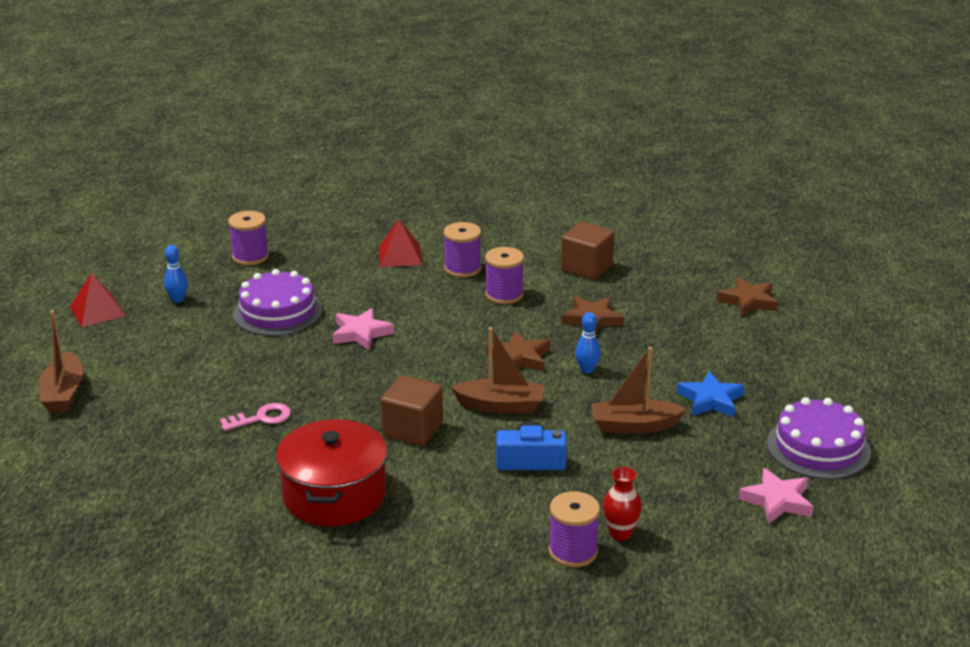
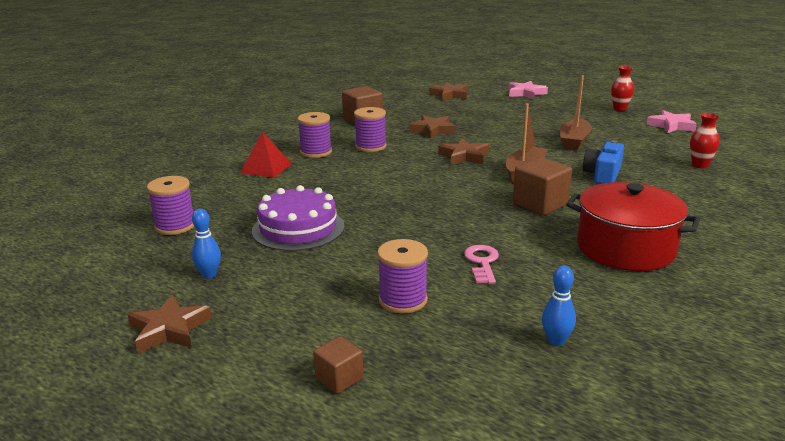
camera: 65 degrees left, 5 degrees down
brown boat [40,310,83,412] -> brown cube [313,336,364,394]
red pyramid [70,273,126,327] -> brown star [128,295,212,353]
pink star [332,308,394,350] -> pink star moved to [508,81,548,100]
purple spool [549,491,600,567] -> purple spool moved to [377,239,428,314]
blue bowling pin [575,312,601,373] -> blue bowling pin moved to [542,266,576,346]
blue star [677,371,745,417] -> none
purple cake [767,397,871,479] -> red vase [611,66,634,111]

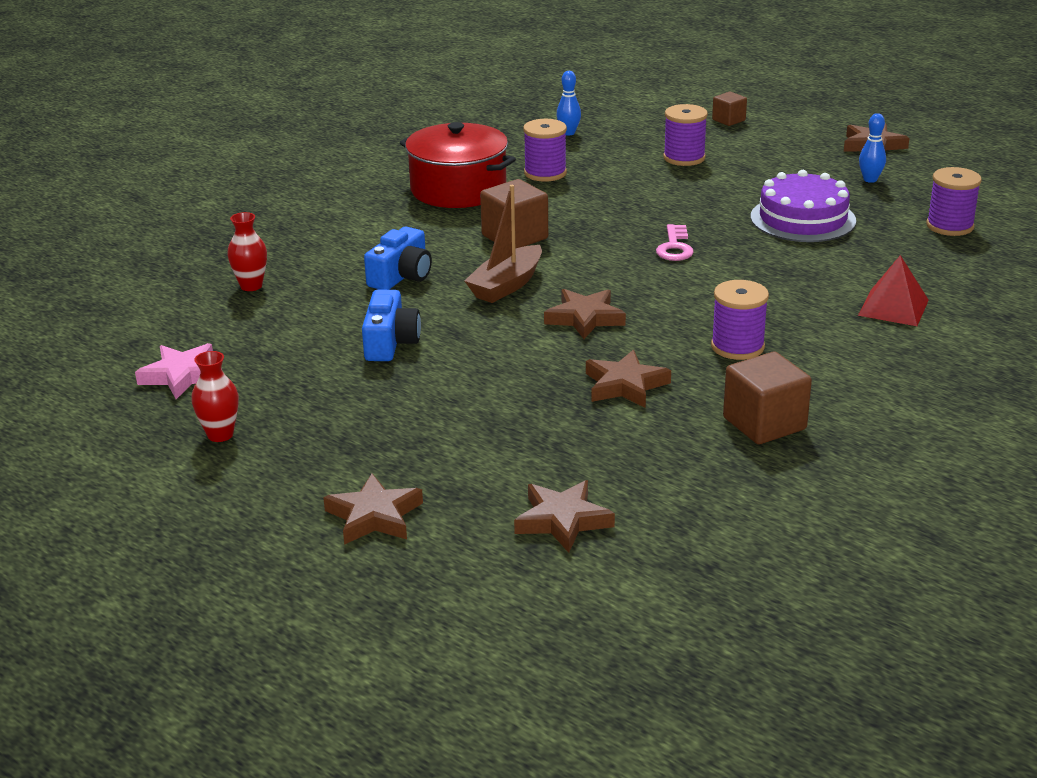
camera: 175 degrees left, 5 degrees up
purple spool [297,112,332,158] -> purple spool moved to [523,119,567,182]
pink key [464,245,499,284] -> pink key moved to [656,224,694,261]
pink star [508,81,548,100] -> brown star [323,474,423,545]
brown boat [560,75,592,151] -> blue camera [362,290,421,361]

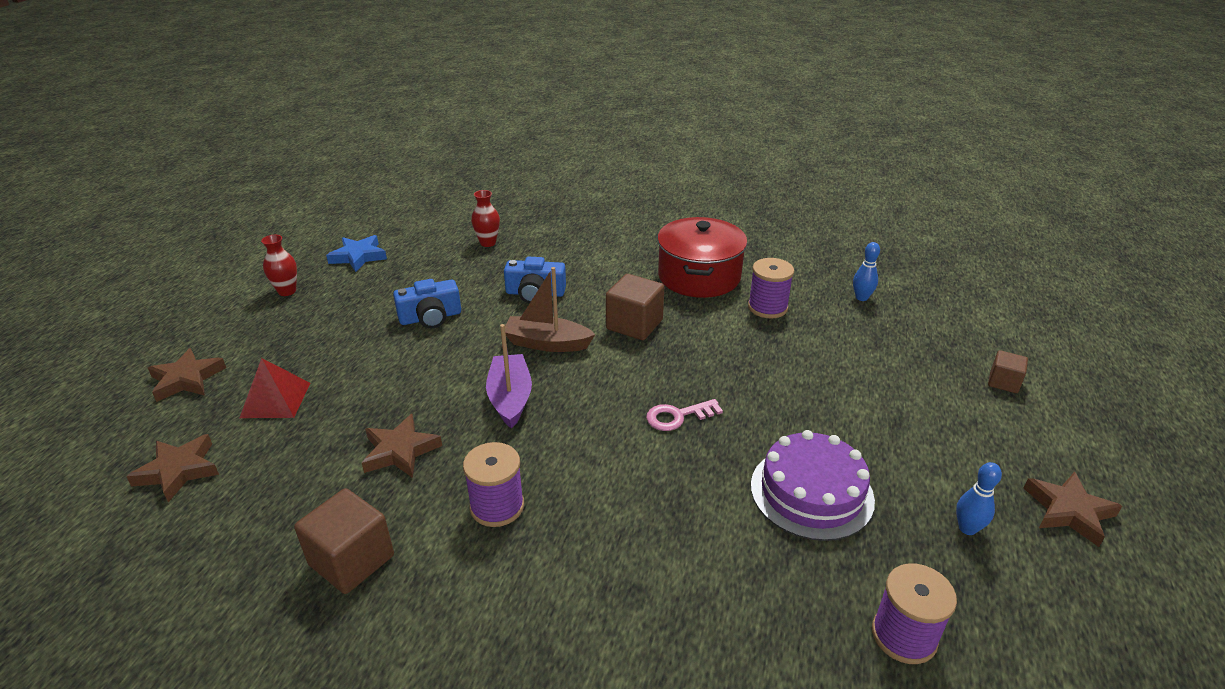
camera: 65 degrees right, 5 degrees up
pink star [135,343,222,399] -> blue star [326,235,387,272]
brown star [544,289,626,339] -> purple boat [486,324,532,429]
purple spool [663,104,708,166] -> none
red pyramid [858,255,929,326] -> red pyramid moved to [240,358,310,418]

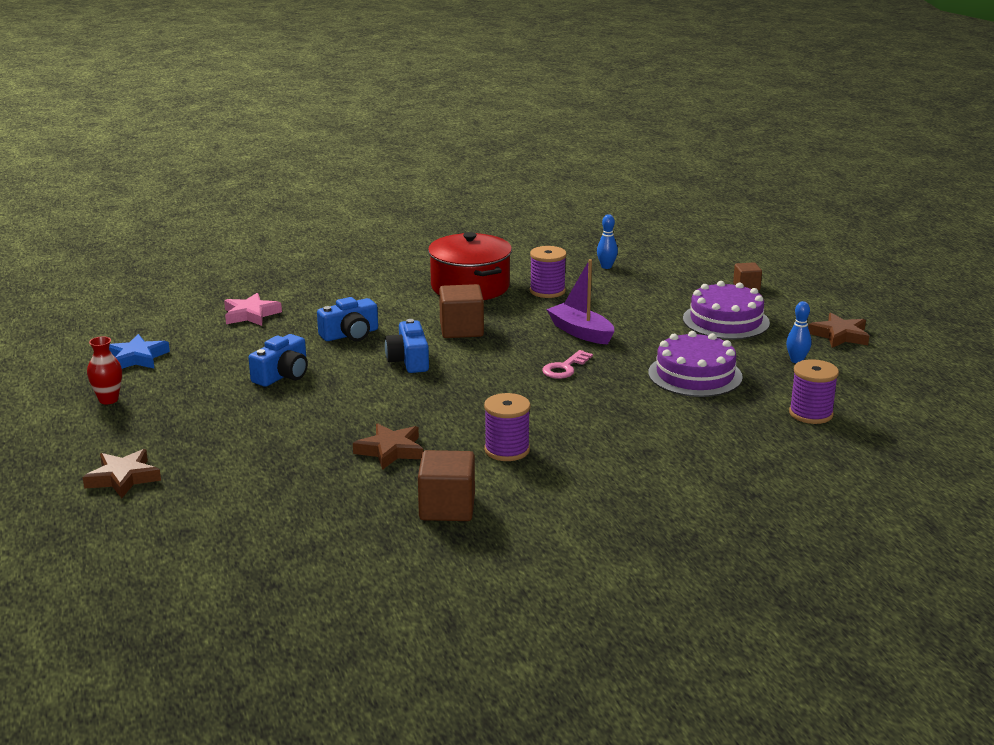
camera: 35 degrees left, 10 degrees down
brown star [126,434,219,502] -> none
red pyramid [240,358,310,418] -> none
red vase [471,190,500,247] -> pink star [224,293,282,326]
purple boat [486,324,532,429] -> purple boat moved to [546,259,615,345]
brown boat [505,267,595,352] -> blue camera [385,319,429,373]
none -> purple cake [683,281,770,340]

